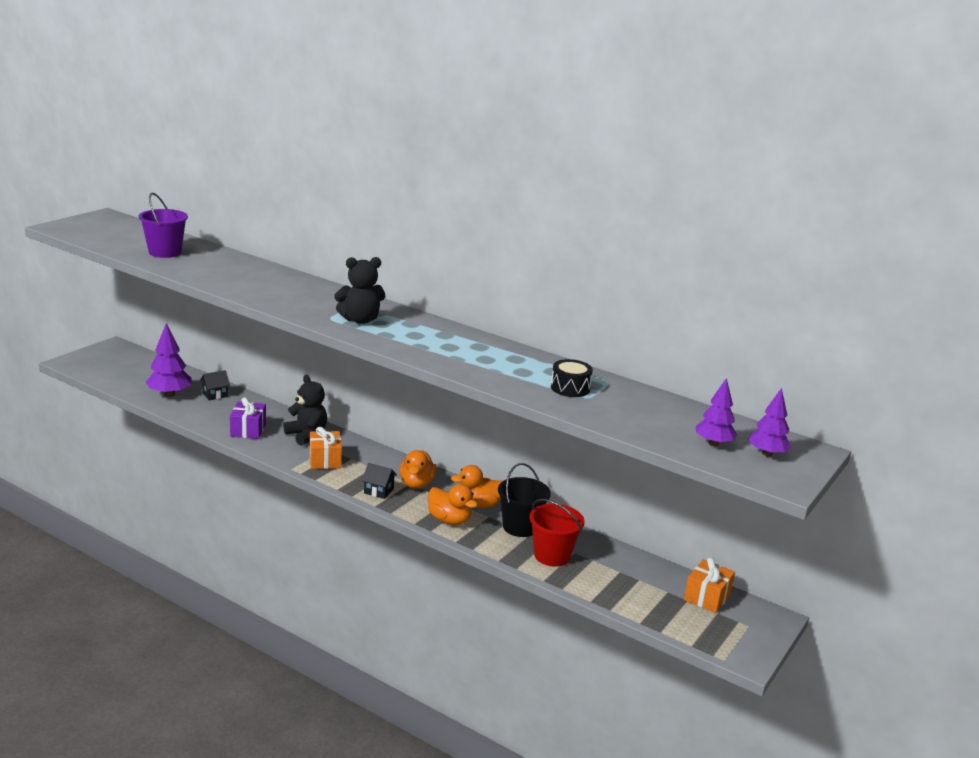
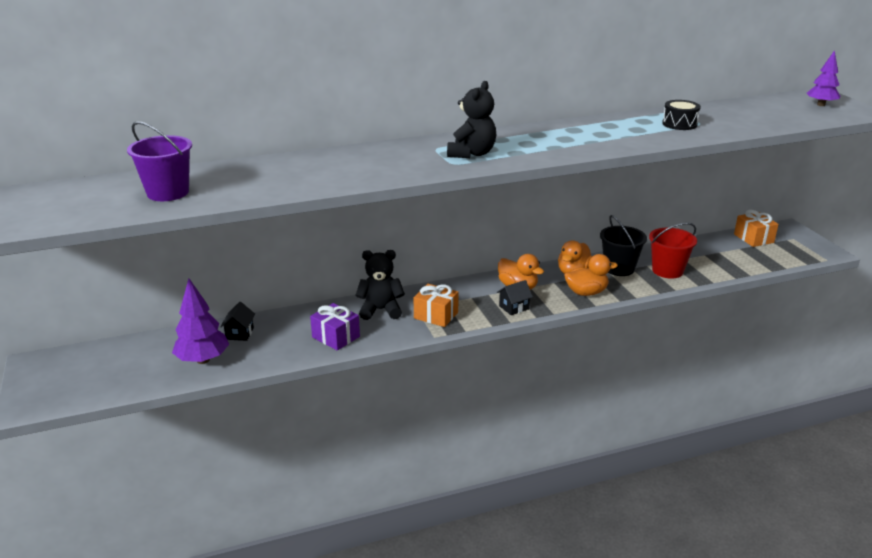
camera: 50 degrees left, 5 degrees up
purple tree [696,378,737,446] -> none

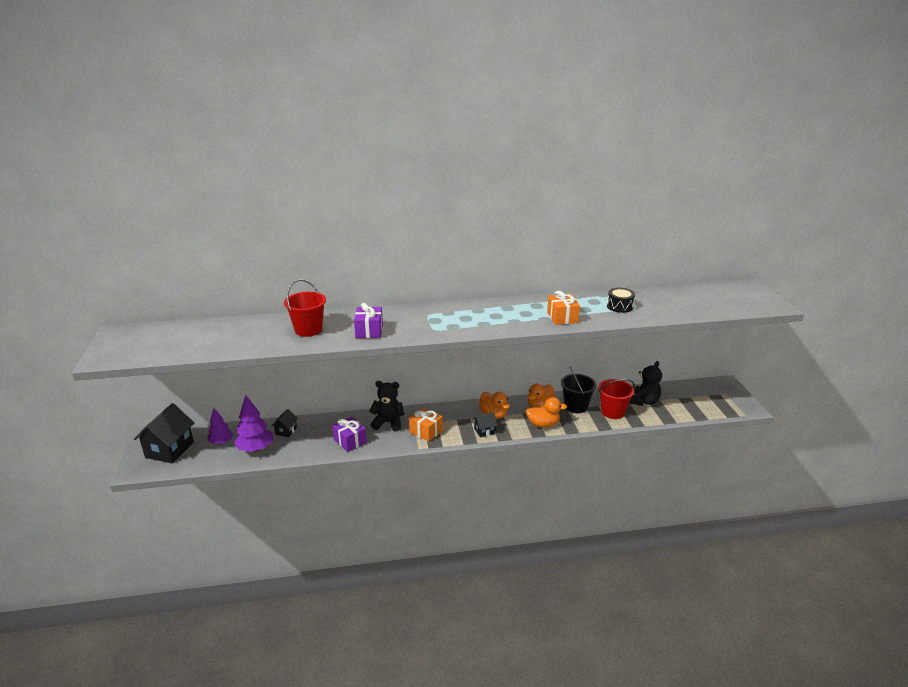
camera: 10 degrees right, 0 degrees up
purple bucket [127,121,192,201] -> none
black teddy bear [447,81,496,158] -> black teddy bear moved to [629,361,662,406]
orange gift [734,210,779,247] -> orange gift moved to [547,291,580,325]
purple tree [807,50,840,106] -> purple tree moved to [207,408,233,445]
none -> black house [134,403,194,464]
none -> red bucket [284,279,326,337]
none -> purple gift [354,303,383,338]

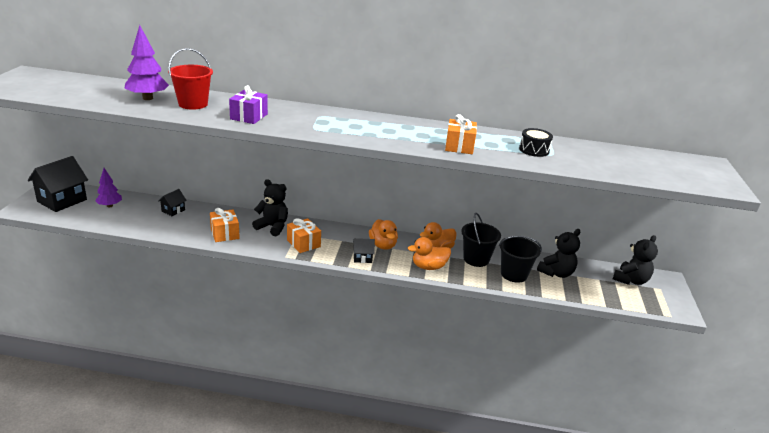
camera: 15 degrees right, 0 degrees up
purple tree [234,395,273,452] -> purple tree moved to [125,25,169,100]
purple gift [332,416,367,452] -> orange gift [210,208,240,242]
orange duck [526,397,567,427] -> orange duck turned 150 degrees clockwise [408,237,451,270]
red bucket [598,379,635,419] -> black bucket [499,236,542,283]
none -> black teddy bear [613,235,658,285]

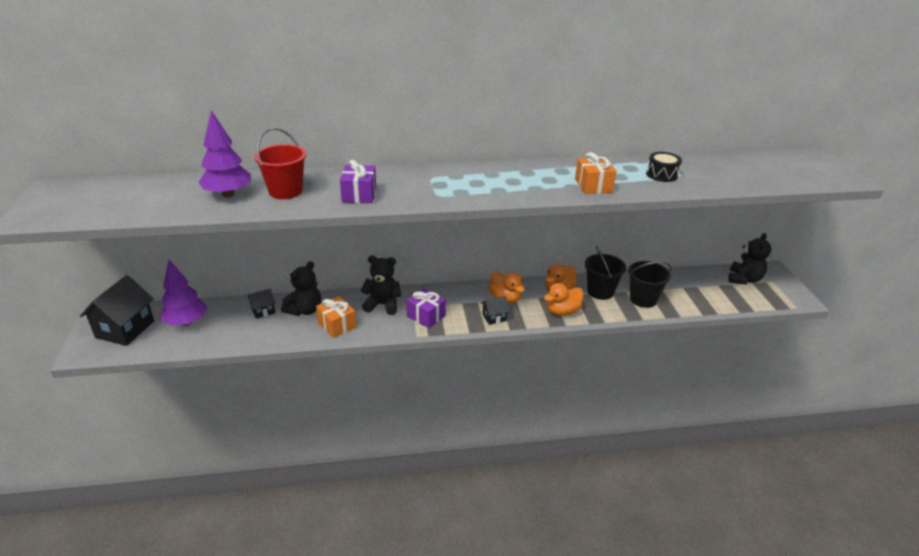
camera: 15 degrees left, 5 degrees up
purple tree [95,168,122,208] -> purple tree [161,260,207,326], size x1.50
black house [158,189,187,216] -> black house turned 45 degrees clockwise [247,288,276,319]
orange gift [287,218,321,253] -> purple gift [406,288,446,328]
black teddy bear [537,229,580,278] -> black teddy bear moved to [281,261,321,316]

